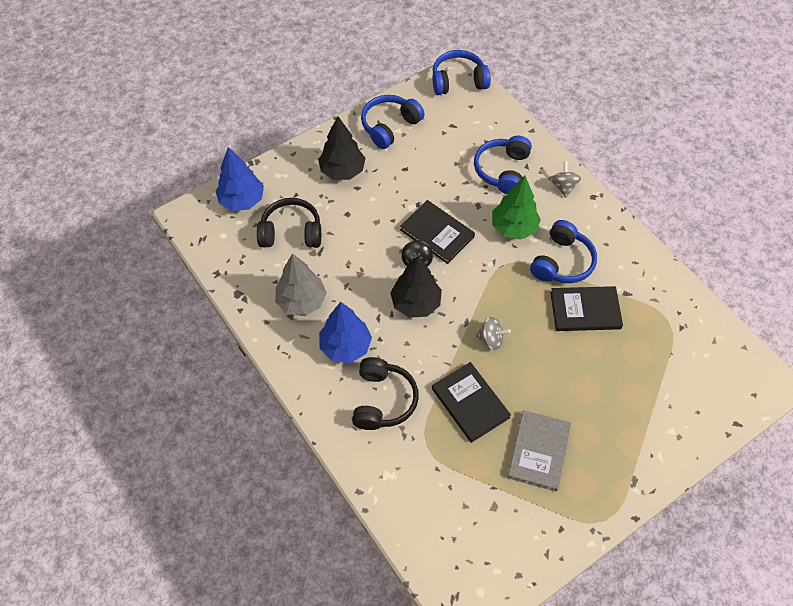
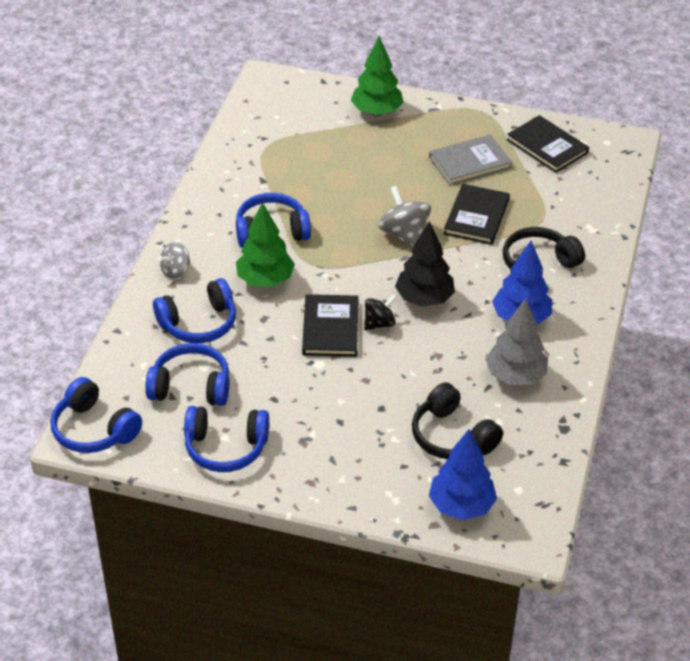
camera: 130 degrees left, 15 degrees down
black tree [318,116,365,180] -> none
grey spinning top [476,317,511,350] -> grey spinning top [378,186,431,247], size x1.54
black book [550,286,623,331] -> black book moved to [507,115,589,173]
none -> blue headphones [145,343,229,406]
none -> green tree [351,36,403,116]

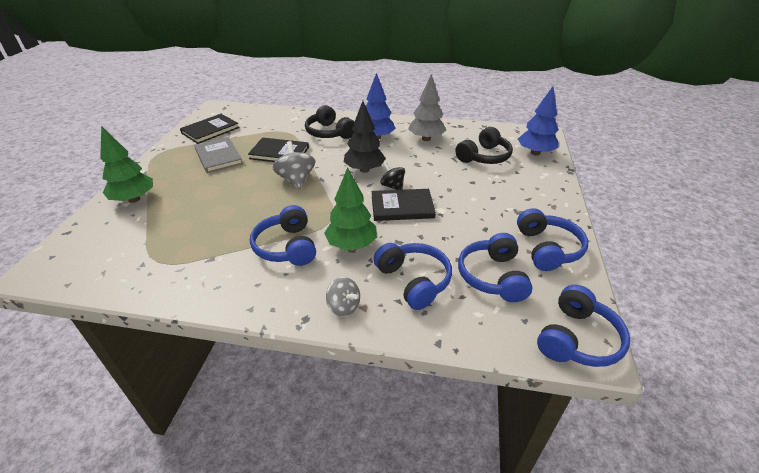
camera: 95 degrees left, 5 degrees down
grey spinning top [378,186,431,247] -> grey spinning top turned 105 degrees clockwise [272,141,315,190]

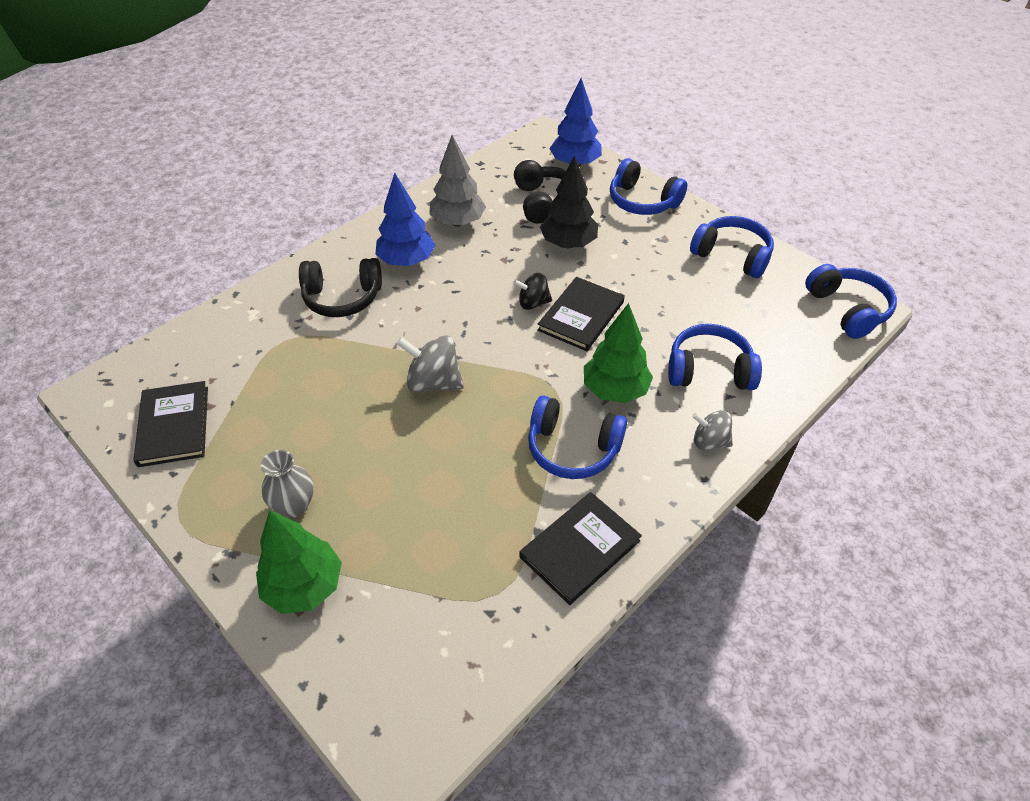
camera: 55 degrees left, 10 degrees up
grey book [194,137,243,173] -> none
black book [248,137,309,162] -> black book moved to [520,492,642,605]
grey spinning top [326,277,360,316] -> grey spinning top turned 150 degrees counterclockwise [692,410,733,450]
black tree [344,101,386,173] -> black tree moved to [540,155,598,248]
blue headphones [458,233,533,302] -> blue headphones moved to [610,158,687,215]
none -> grey vase [261,450,314,517]

